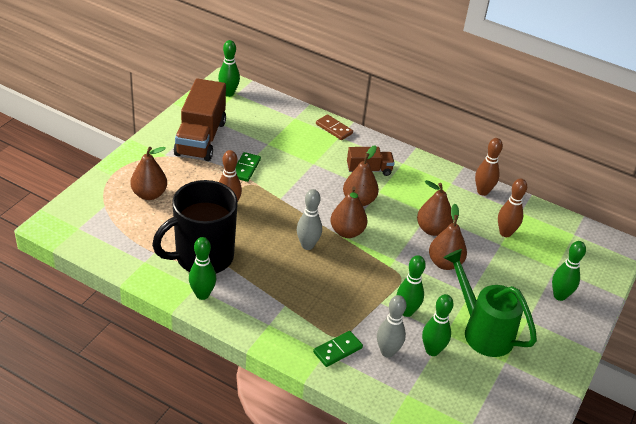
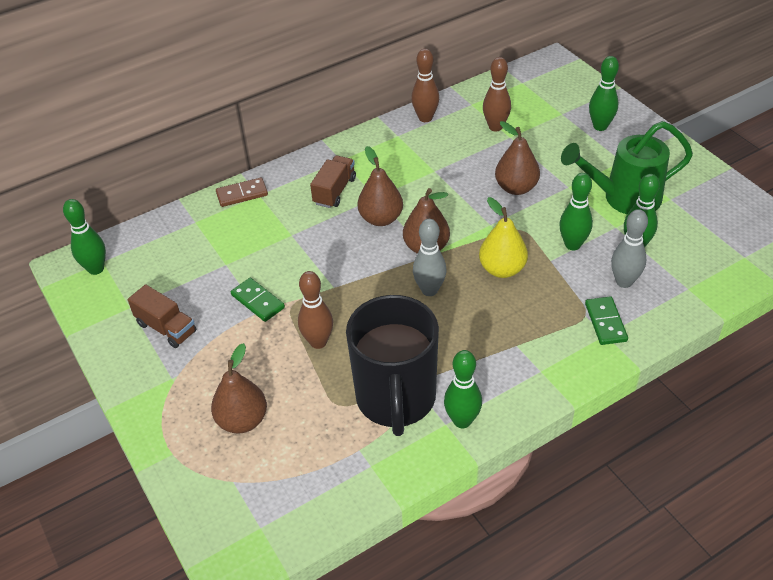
camera: 55 degrees left, 5 degrees up
brown truck [174,78,226,161] -> brown truck [128,284,196,348], size x0.54
brown pear [417,180,454,236] -> none
none -> yellow pear [479,197,528,278]

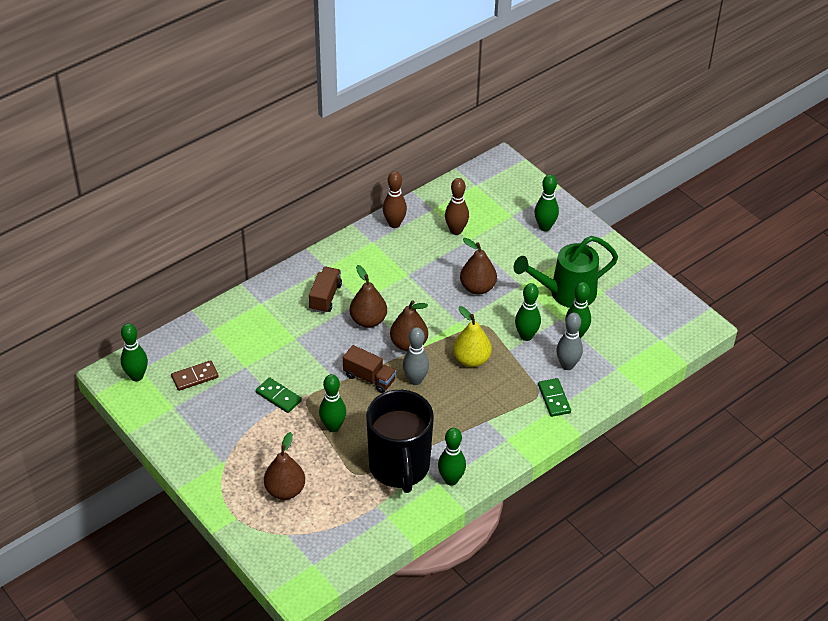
camera: 10 degrees left, 0 degrees up
brown truck [128,284,196,348] -> brown truck moved to [343,345,396,393]
brown domino [216,177,268,207] -> brown domino moved to [171,360,219,391]
brown bowling pin [298,271,333,349] -> green bowling pin [319,374,346,432]

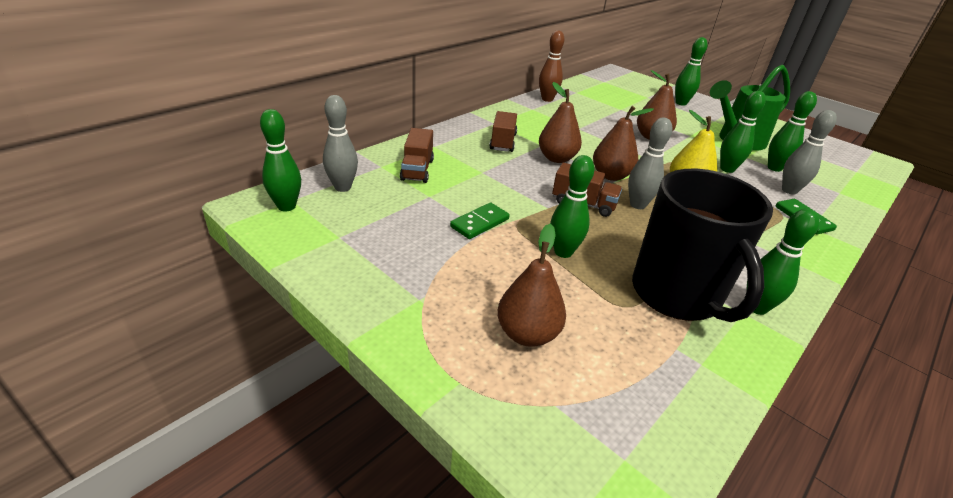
camera: 10 degrees left, 10 degrees down
brown domino [171,360,219,391] -> none
green domino [256,377,302,413] -> green domino turned 75 degrees counterclockwise [450,202,510,239]
brown bowling pin [445,178,469,235] -> none
none -> grey bowling pin [323,95,358,192]
none -> brown truck [400,128,434,183]

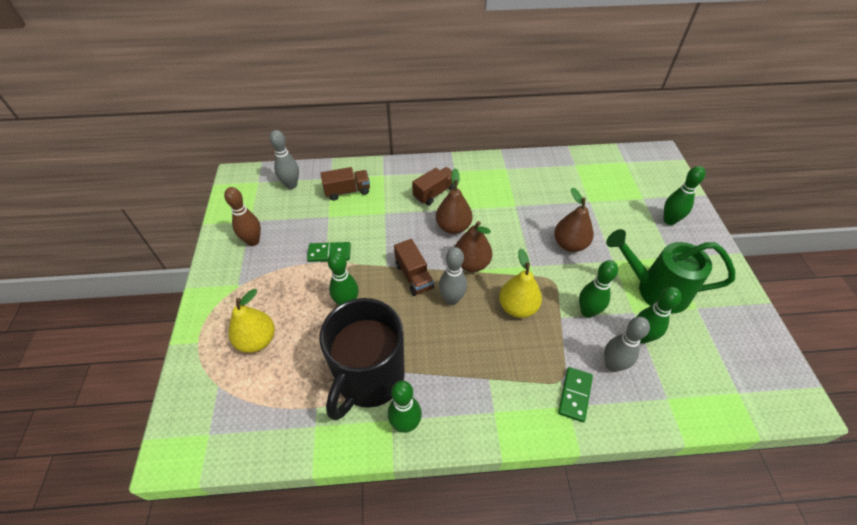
camera: 45 degrees right, 15 degrees up
green bowling pin [260,109,301,211] -> none
brown truck [400,128,434,183] -> brown truck turned 150 degrees counterclockwise [320,167,370,200]
brown pear [497,224,566,347] -> yellow pear [228,289,275,353]
brown bowling pin [539,30,564,102] -> brown bowling pin moved to [224,187,261,246]

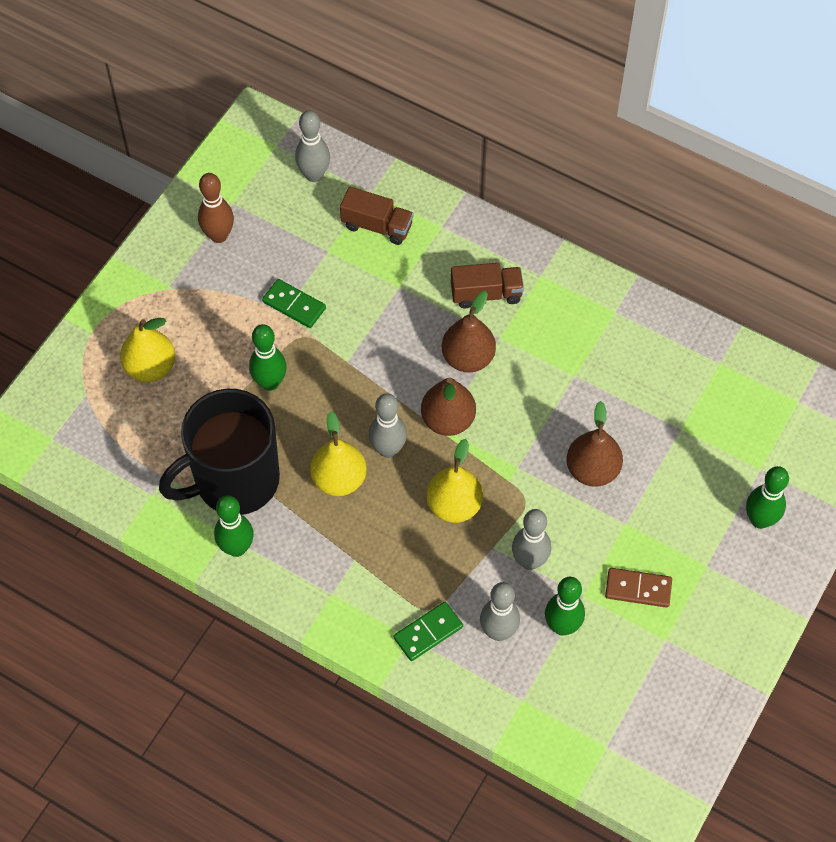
camera: 35 degrees right, 10 degrees up
brown truck [394,239,434,296] -> none
green bowling pin [579,260,618,318] -> grey bowling pin [512,509,551,570]
green watering can [606,229,735,313] -> brown domino [605,568,672,608]
none -> yellow pear [310,411,367,496]

